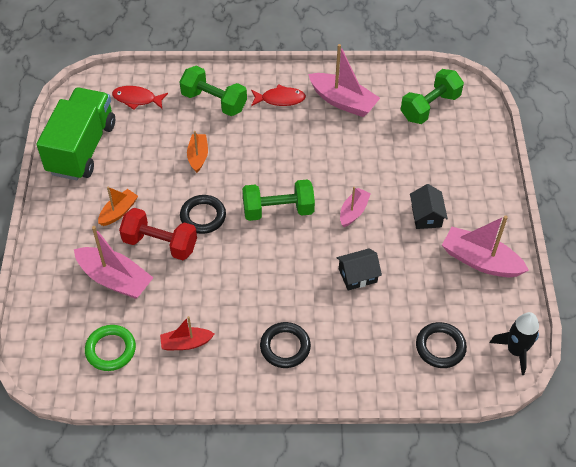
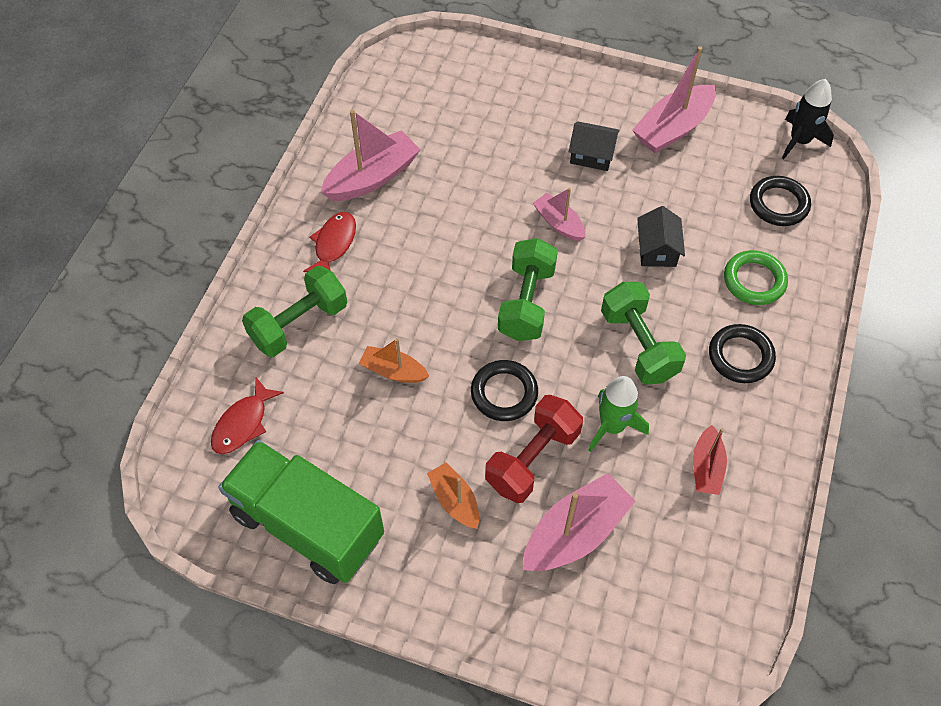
camera: 70 degrees left, 5 degrees up
green ring [85,325,136,371] -> green ring moved to [724,250,788,305]
green dumbbell [401,69,464,124] -> green dumbbell moved to [601,282,686,384]
none -> green rocket [589,376,649,452]

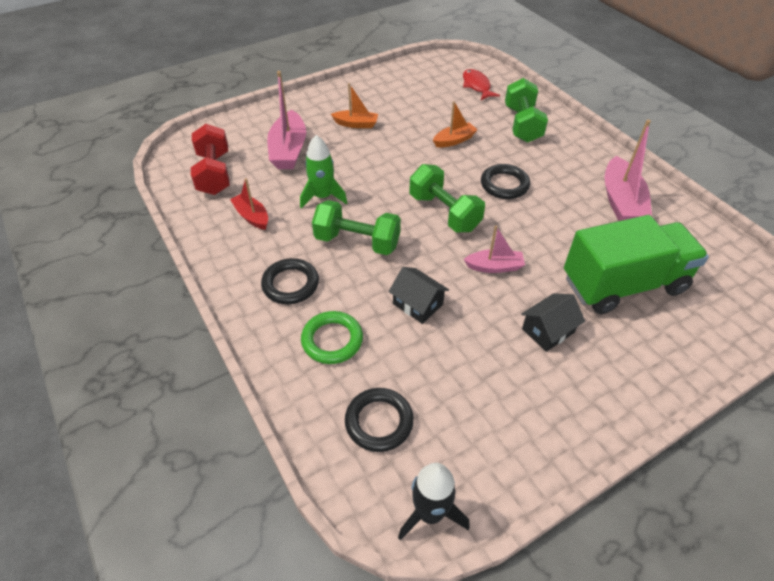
camera: 130 degrees right, 10 degrees down
green truck [219,440,384,584] -> green truck moved to [564,215,709,314]
red fish [303,212,356,272] -> none
black ring [471,360,538,421] -> black ring moved to [481,164,530,199]
red dumbbell [485,395,583,503] -> red dumbbell moved to [191,124,230,195]
pink boat [632,46,716,153] -> none

